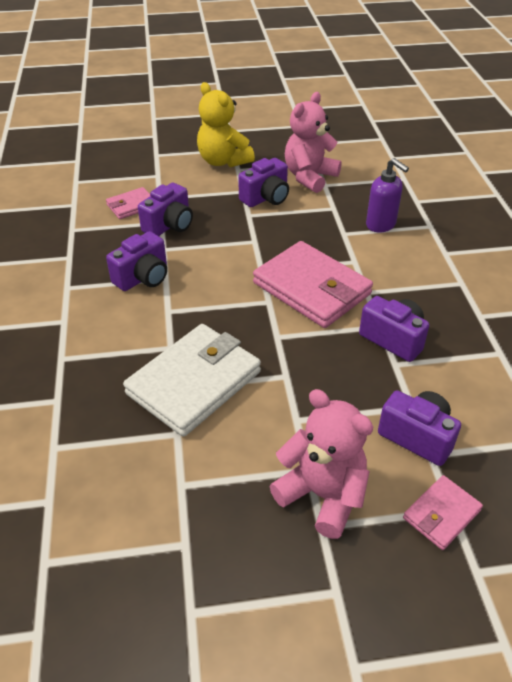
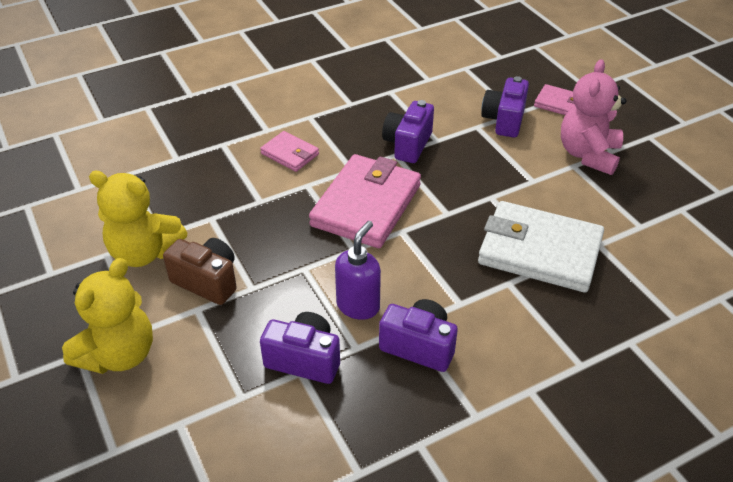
camera: 110 degrees left, 0 degrees up
pink wallet [106,187,150,219] -> pink wallet moved to [260,131,319,172]
purple camera [238,158,289,207] -> brown camera [163,238,237,305]
pink teddy bear [285,92,342,193] -> yellow teddy bear [89,171,187,267]
purple soap dispenser [366,158,409,233] -> purple soap dispenser moved to [335,221,381,320]

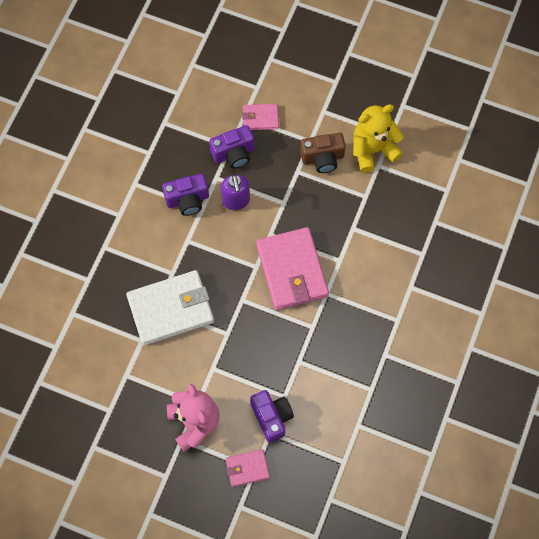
camera: 140 degrees right, 25 degrees up
yellow teddy bear [62,258,153,374] -> none
pink wallet [260,131,319,172] -> pink wallet moved to [242,104,279,130]
purple camera [382,100,434,163] -> none

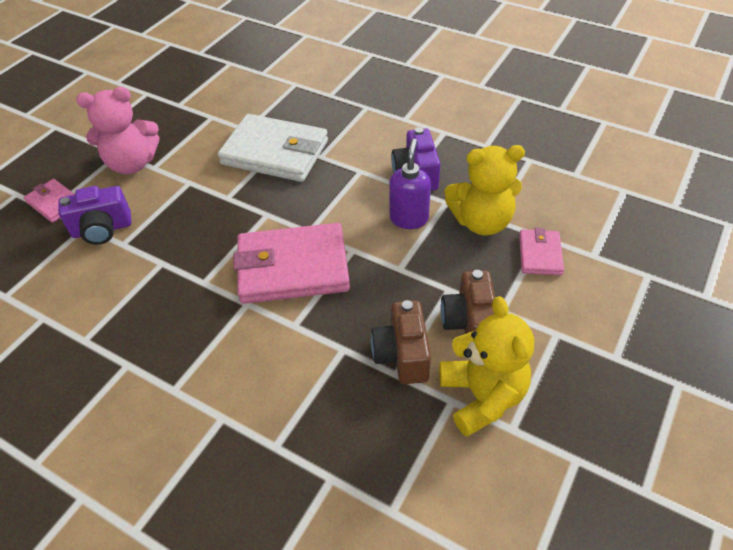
camera: 100 degrees right, 20 degrees down
white wallet [126,270,214,345] -> white wallet turned 60 degrees counterclockwise [218,114,328,182]
purple camera [209,125,254,169] -> yellow teddy bear [445,145,525,235]
purple soap dispenser [221,175,250,210] -> purple soap dispenser turned 105 degrees clockwise [390,139,431,229]
pink wallet [226,449,270,487] -> pink wallet turned 45 degrees counterclockwise [24,179,74,223]
none -> brown camera [371,300,431,384]

